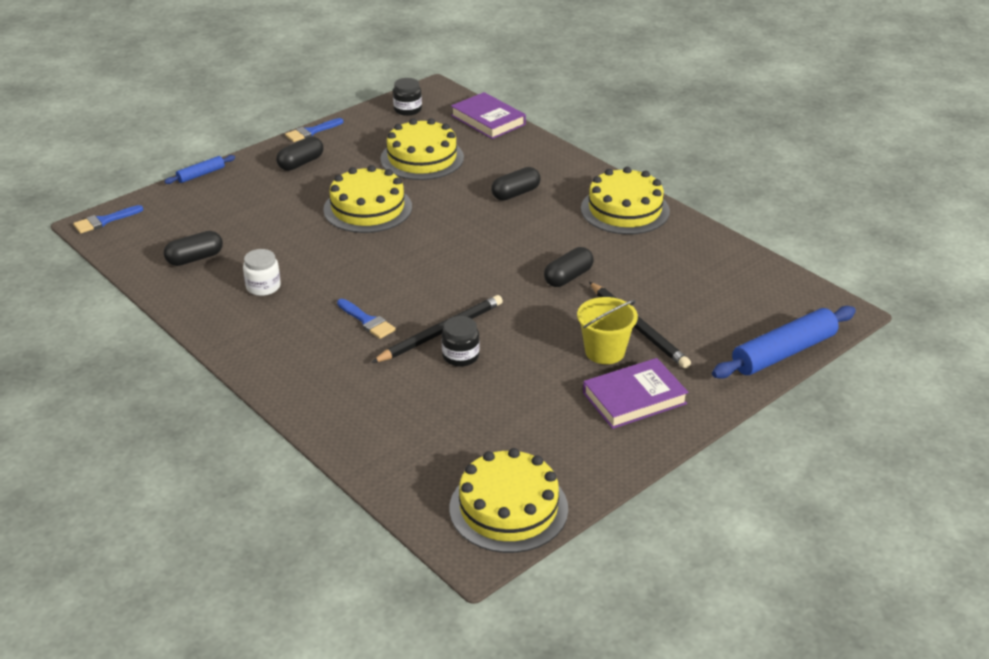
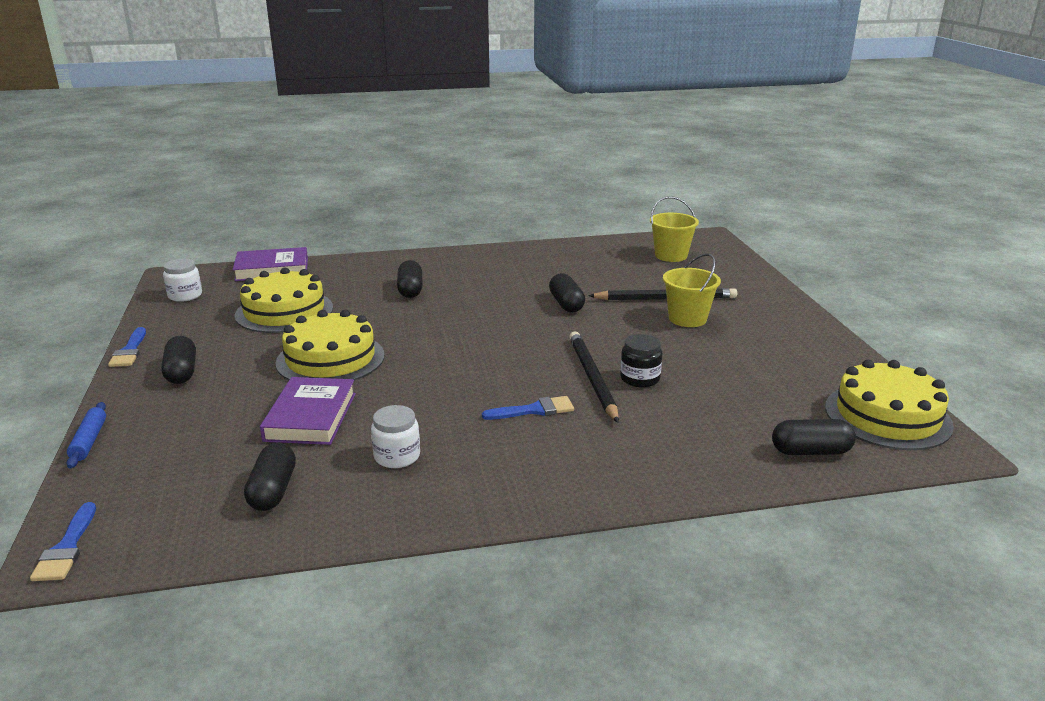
camera: 60 degrees left, 10 degrees down
black jar [393,78,422,116] -> white jar [163,259,202,302]
yellow cake [581,167,670,235] -> none
purple book [583,358,688,429] -> purple book moved to [260,377,356,445]
blue rolling pin [712,306,856,379] -> none
none -> yellow bucket [650,196,699,262]
none -> black capsule [772,419,856,455]

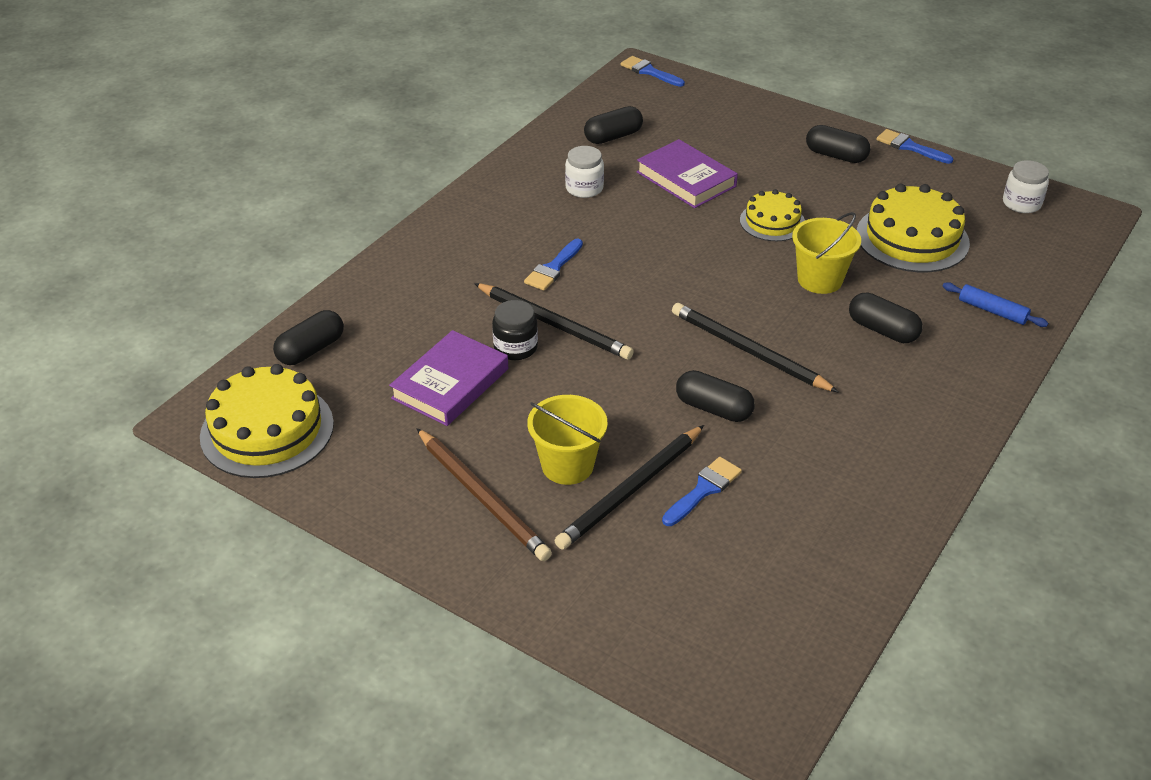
camera: 135 degrees right, 15 degrees up
blue rolling pin [66,402,106,469] -> blue rolling pin moved to [943,282,1048,327]
purple book [233,247,308,281] -> purple book moved to [389,330,508,426]
black capsule [244,443,296,511] -> black capsule turned 75 degrees counterclockwise [584,106,643,144]
yellow cake [276,310,384,381] -> yellow cake [740,189,805,241], size x0.60
yellow bucket [650,196,699,262] -> yellow bucket moved to [792,212,861,294]
none -> brown pencil [416,428,552,561]
none -> blue brush [662,457,742,526]
none -> black pencil [672,303,839,392]

